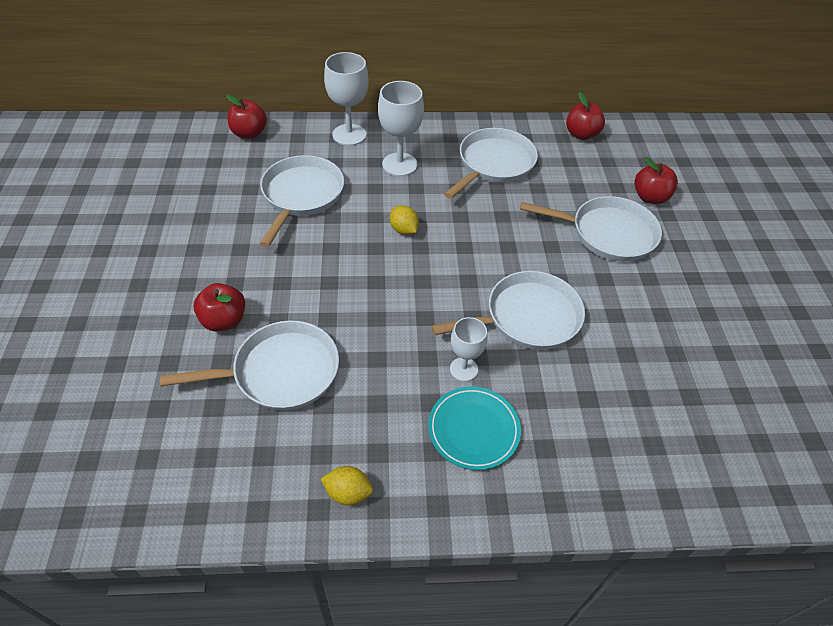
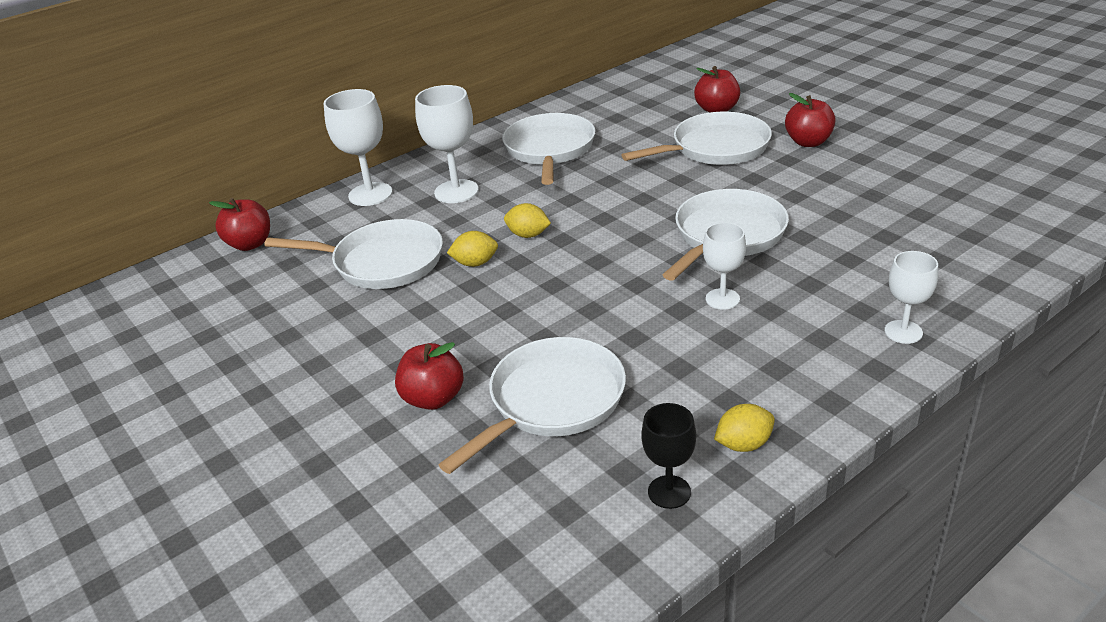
camera: 30 degrees left, 15 degrees down
white pan [260,155,344,247] -> white pan turned 120 degrees clockwise [264,219,443,289]
turquoise plate [428,386,521,470] -> none
red apple [566,92,605,140] -> red apple moved to [785,93,835,147]
none -> yellow lemon [447,231,498,267]
none -> black goblet [641,403,696,509]
none -> white goblet [884,251,938,344]

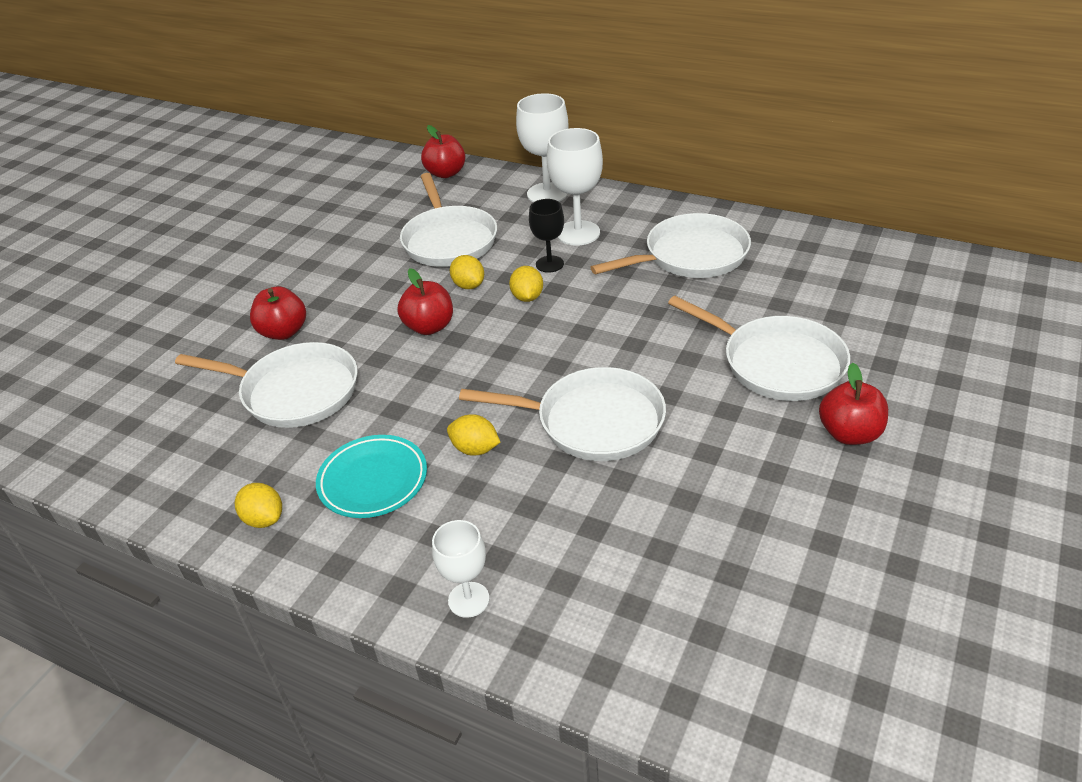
camera: 65 degrees right, 5 degrees up
black goblet [641,403,696,509] -> black goblet moved to [529,199,564,273]
red apple [694,66,740,112] -> red apple moved to [397,268,453,335]
white goblet [703,222,746,310] -> yellow lemon [447,414,500,456]
none -> turquoise plate [316,435,427,518]

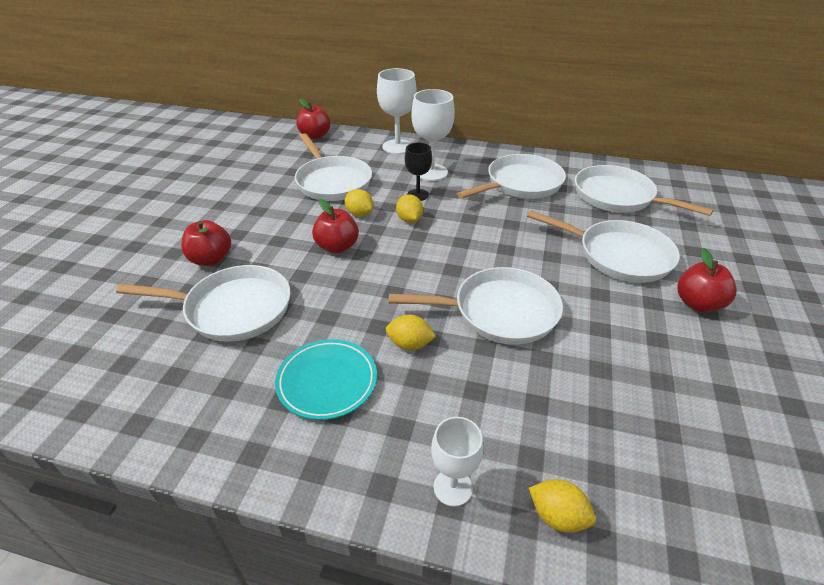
camera: 15 degrees left, 0 degrees up
yellow lemon [235,483,282,528] -> yellow lemon moved to [529,479,596,533]
none -> white pan [575,165,714,216]

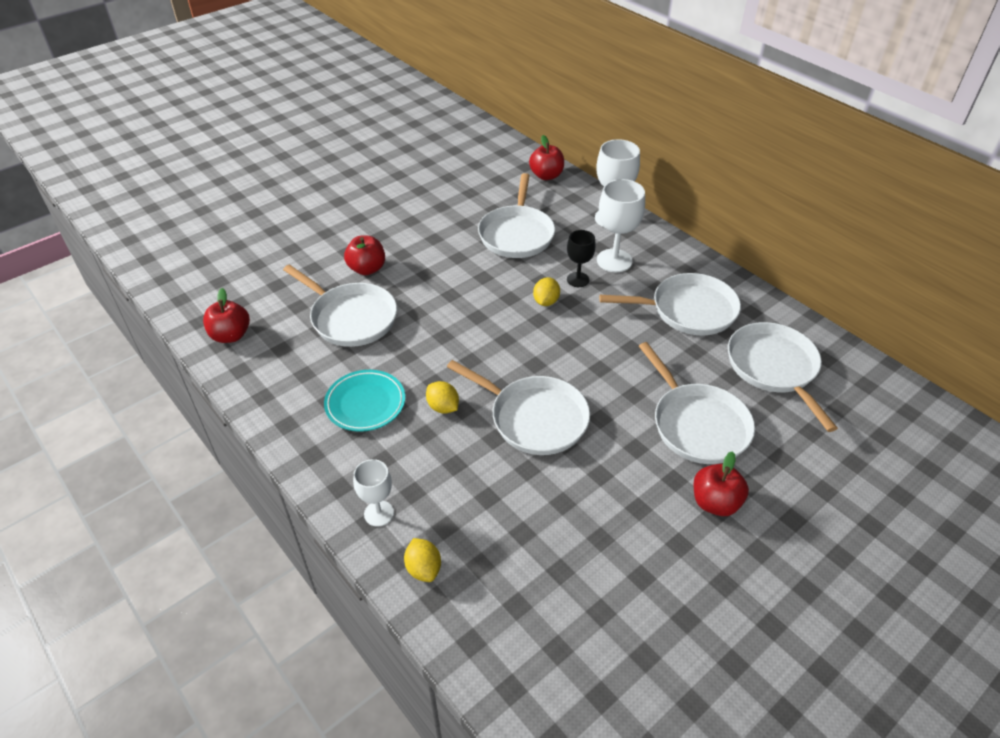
camera: 35 degrees right, 5 degrees up
red apple [312,199,359,254] -> red apple moved to [203,288,250,343]
yellow lemon [344,189,373,216] -> none

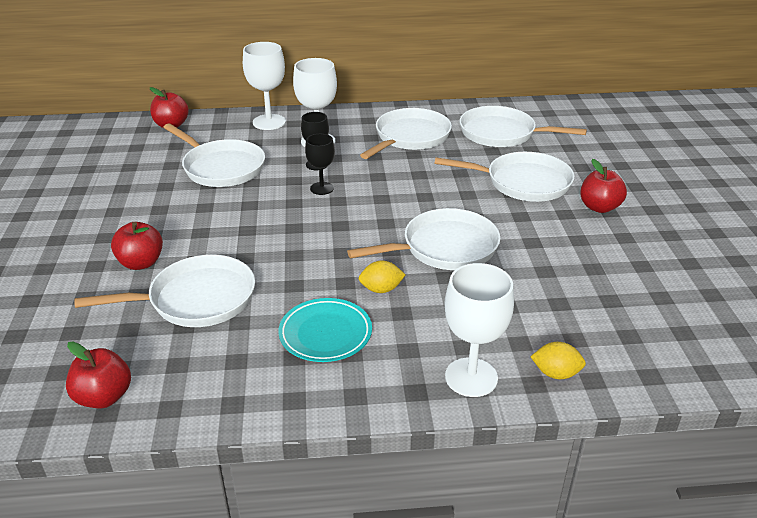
camera: 55 degrees left, 10 degrees down
white goblet [353,459,394,527] -> white goblet [444,263,514,397], size x1.61
yellow lemon [533,277,560,306] -> black goblet [305,134,335,195]

